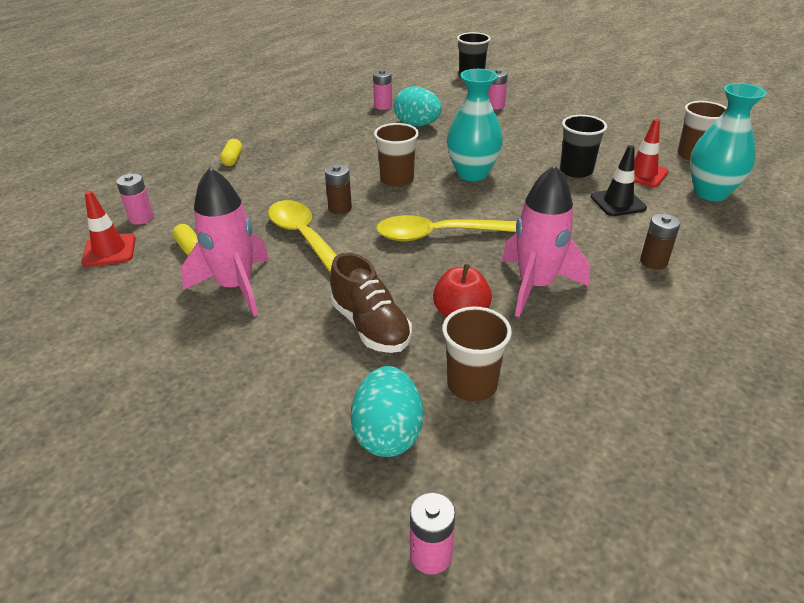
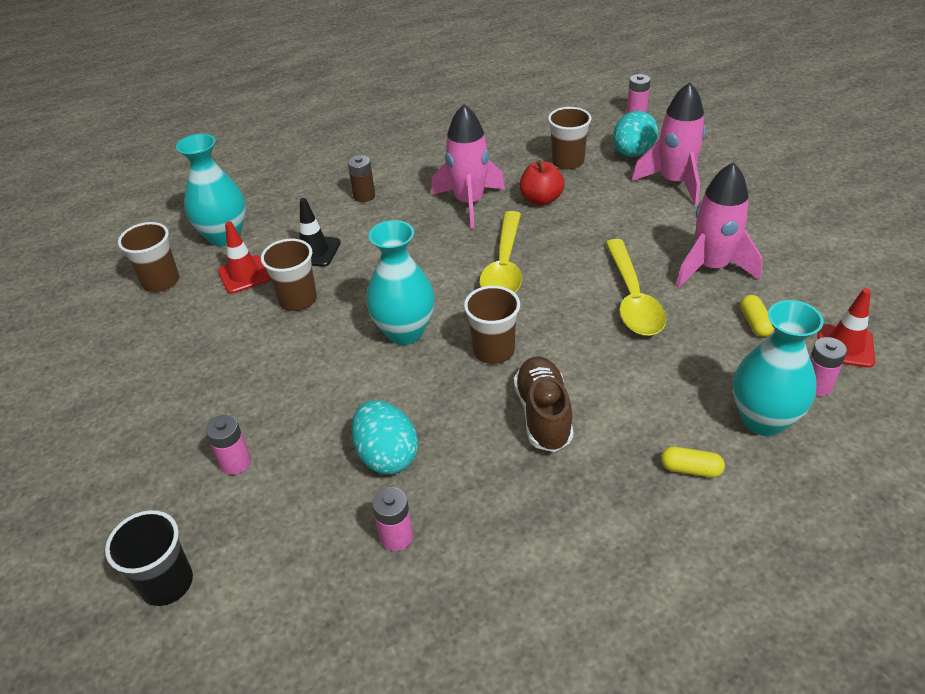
camera: 150 degrees left, 5 degrees up
yellow capsule [220,139,242,166] -> yellow capsule turned 75 degrees clockwise [661,447,725,478]
brown battery [325,164,352,214] -> none
brown shoe [330,253,412,353] -> brown shoe moved to [514,356,574,452]
yellow spoon [376,215,517,241] -> yellow spoon turned 75 degrees clockwise [479,211,522,293]
black cup [560,115,607,178] -> brown cup [261,239,317,311]
none -> pink rocket [632,82,706,206]
none -> turquoise vase [733,300,824,436]

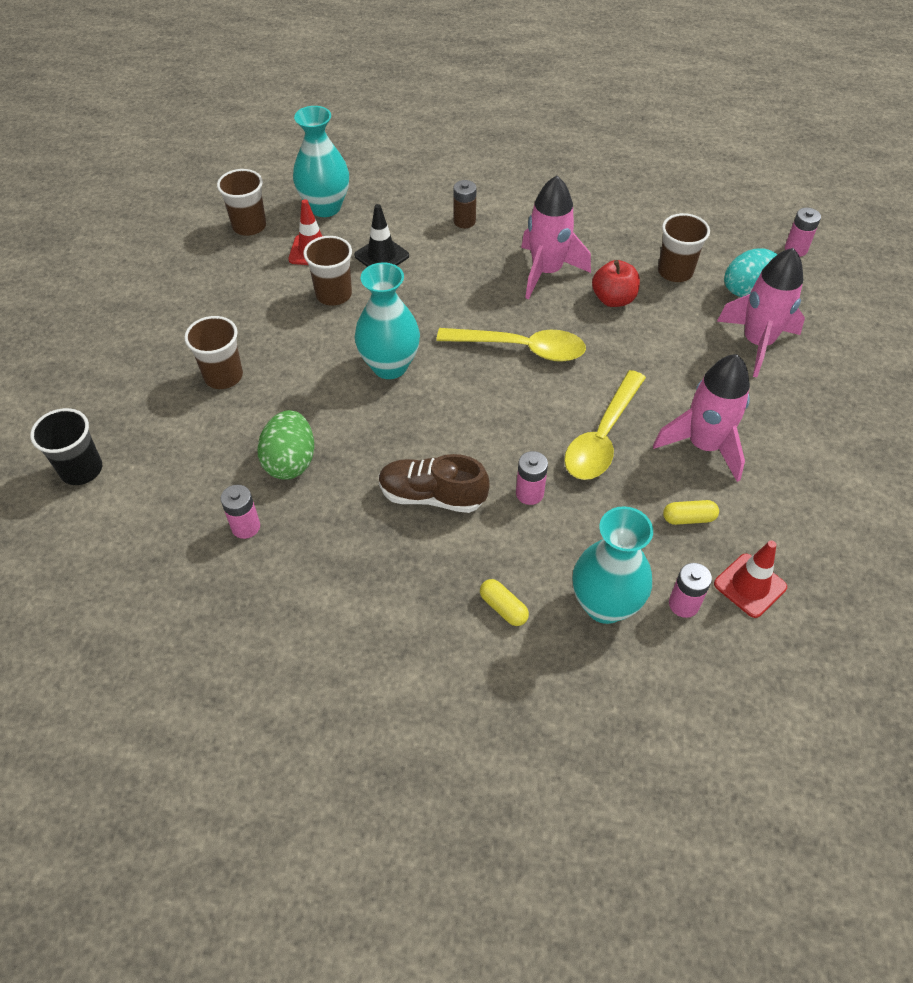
camera: 30 degrees right, 10 degrees up
pink battery [206,415,251,475] -> pink battery moved to [516,451,548,505]
turquoise egg [351,400,418,475] -> green egg [257,410,314,480]
brown cup [464,286,520,364] -> brown cup moved to [184,316,243,389]
yellow spoon [479,211,522,293] -> yellow spoon turned 120 degrees counterclockwise [436,328,586,362]
brown shoe [514,356,574,452] -> brown shoe turned 105 degrees counterclockwise [379,454,489,513]
yellow capsule [740,295,774,337] -> yellow capsule turned 60 degrees clockwise [663,500,719,525]

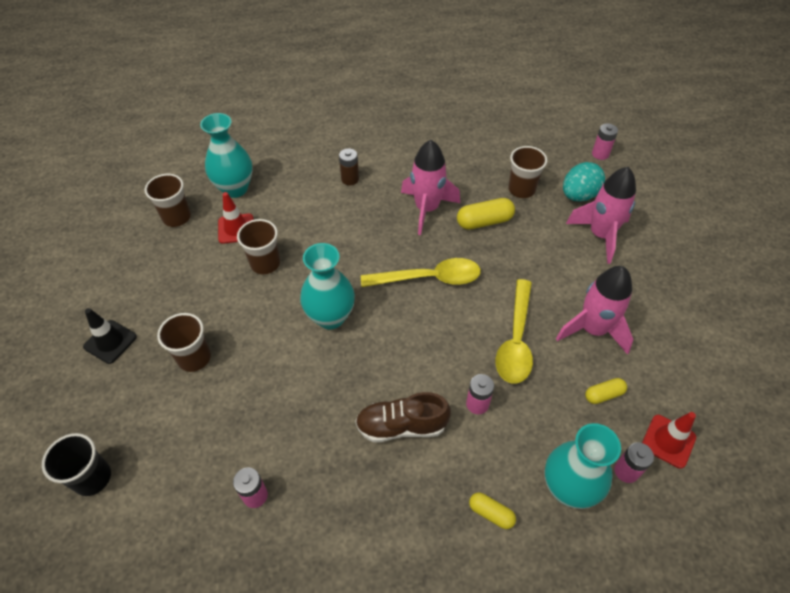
camera: 15 degrees left, 0 degrees up
green egg [257,410,314,480] -> none
black traffic cone [354,204,409,267] -> black traffic cone moved to [83,308,137,364]
red apple [592,260,640,307] -> yellow capsule [457,198,515,229]

